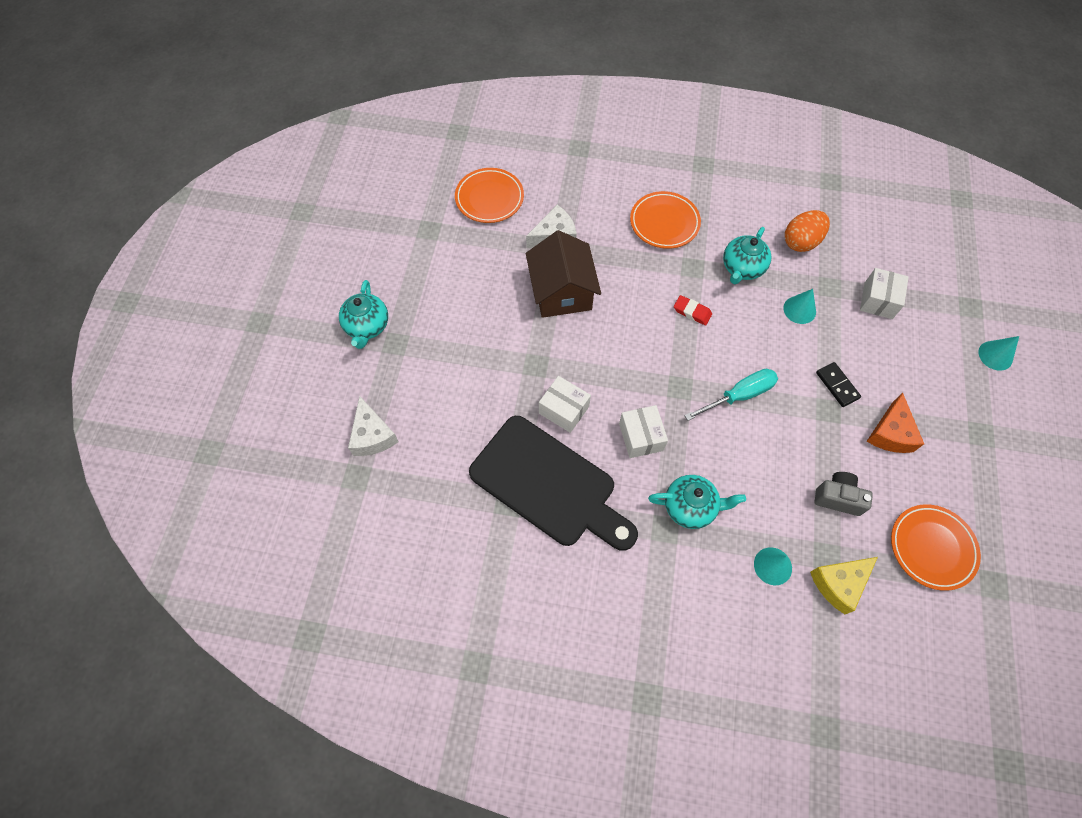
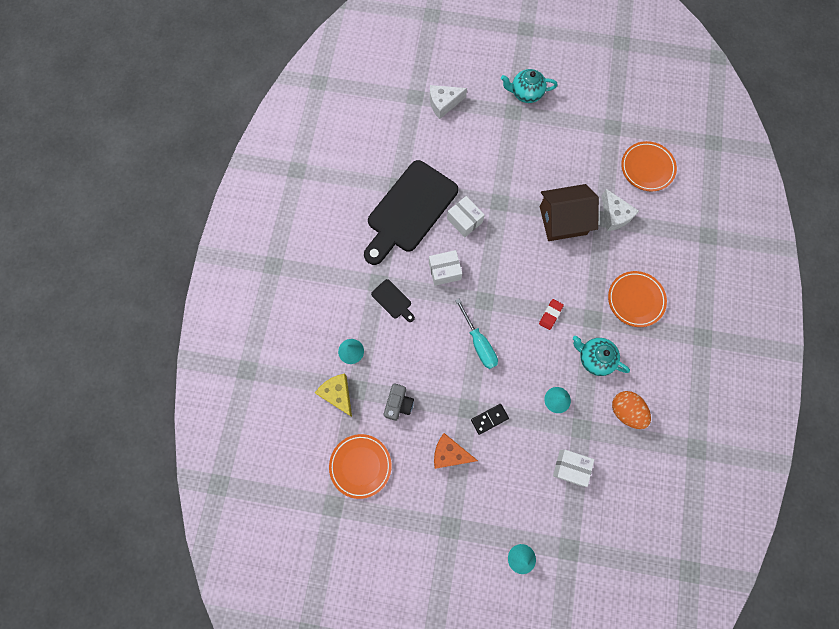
camera: 90 degrees right, 10 degrees up
white box [539,376,591,433] -> white box turned 75 degrees counterclockwise [447,196,485,237]
turquoise teapot [648,475,746,529] -> black cutting board [371,279,415,322]

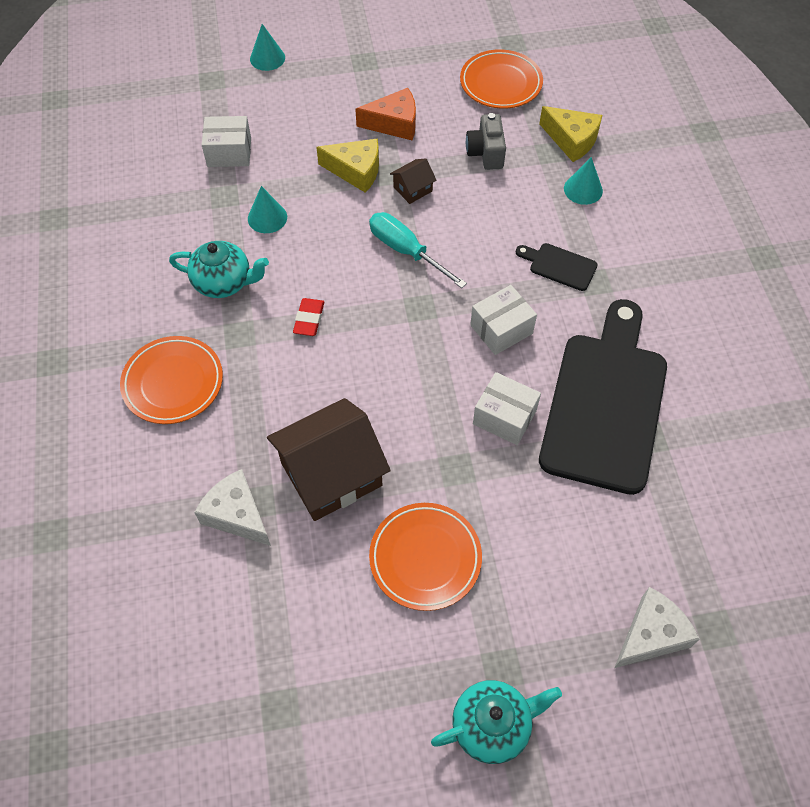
camera: 160 degrees right, 15 degrees down
black domino [471,404,509,435] -> yellow cheese [316,138,379,193]
orange egg [612,391,651,429] -> none
orange plate [621,141,677,191] -> orange plate moved to [369,503,482,611]
none -> brown house [390,159,437,204]

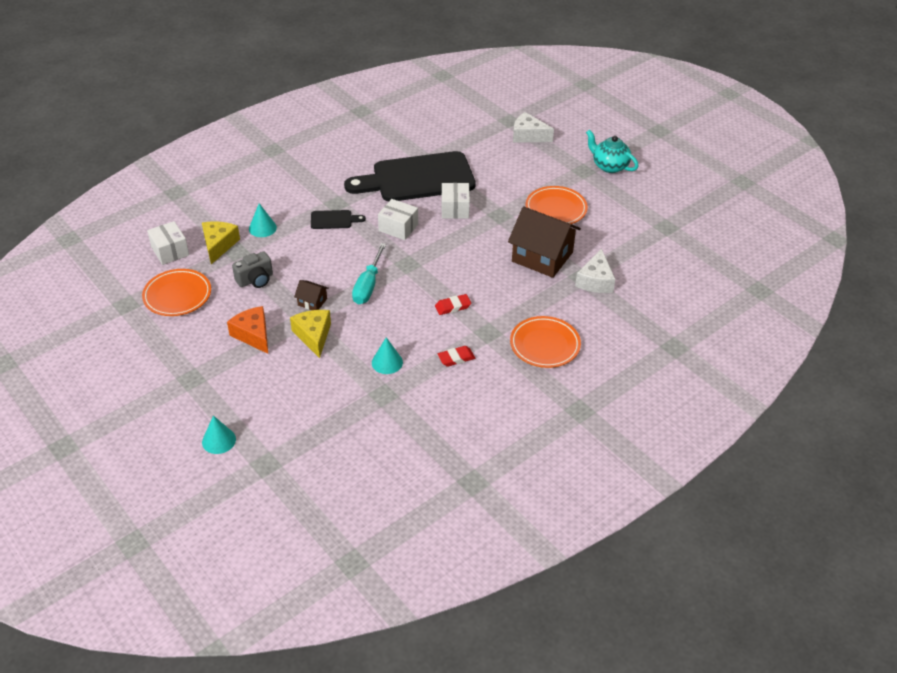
camera: 120 degrees left, 15 degrees down
turquoise teapot [169,241,269,298] -> red eraser [438,346,475,367]
white box [202,116,251,167] -> white box moved to [147,221,189,265]
black cutting board [516,243,598,291] -> black cutting board turned 90 degrees counterclockwise [311,210,366,229]

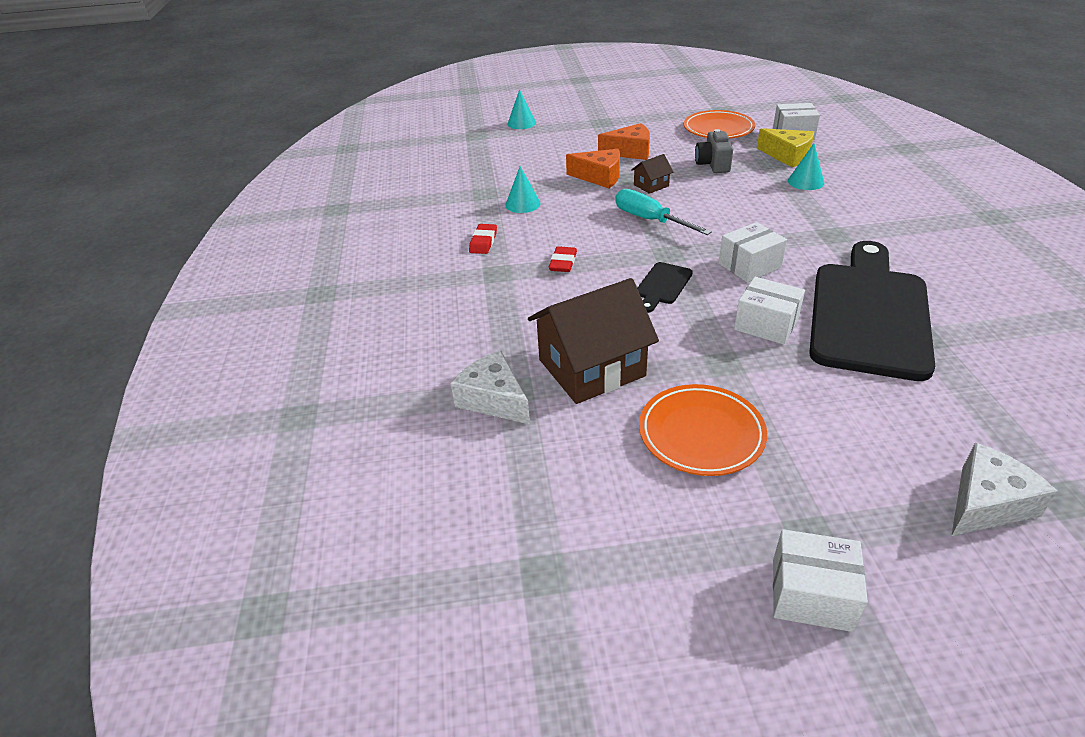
camera: 125 degrees right, 5 degrees down
yellow cheese [290,310,331,358] -> orange cheese [566,149,620,188]
black cutting board [311,210,366,229] -> black cutting board moved to [637,262,693,313]
orange plate [510,316,581,368] -> none
turquoise teapot [586,130,639,173] -> white box [773,529,868,632]

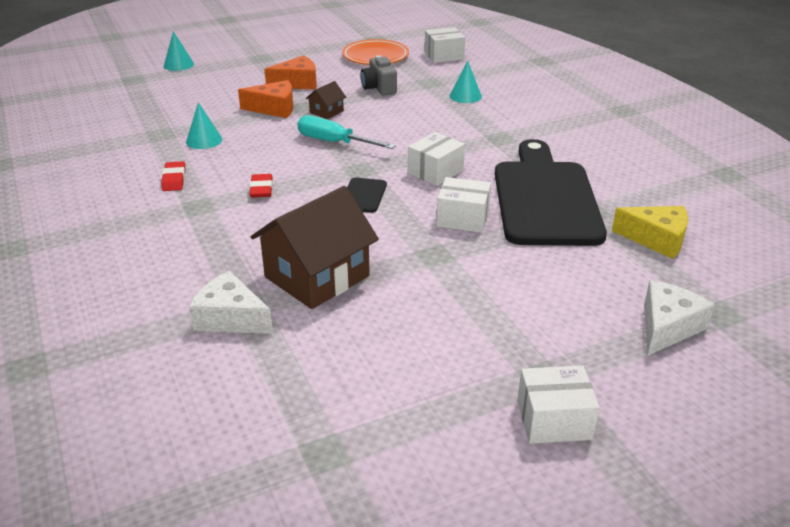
camera: 20 degrees left, 5 degrees down
orange plate [639,384,767,476] -> none
yellow cheese [757,128,814,167] -> yellow cheese moved to [612,206,688,259]

